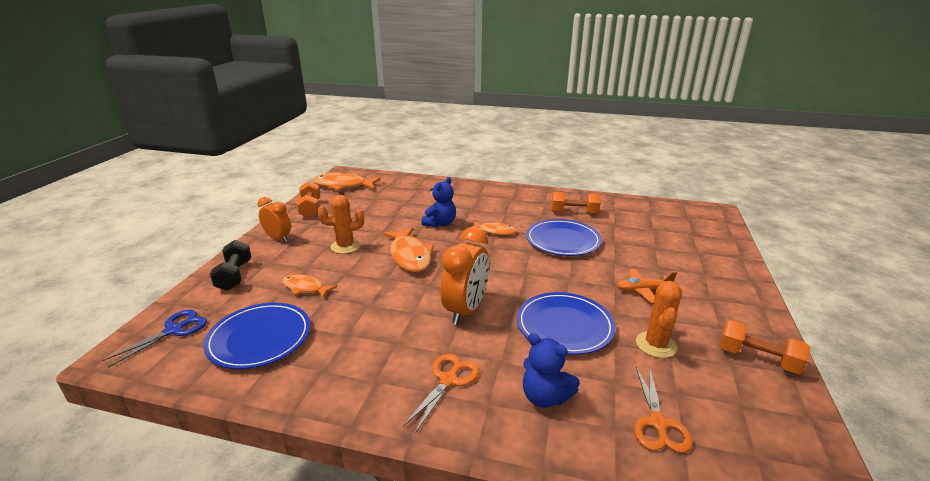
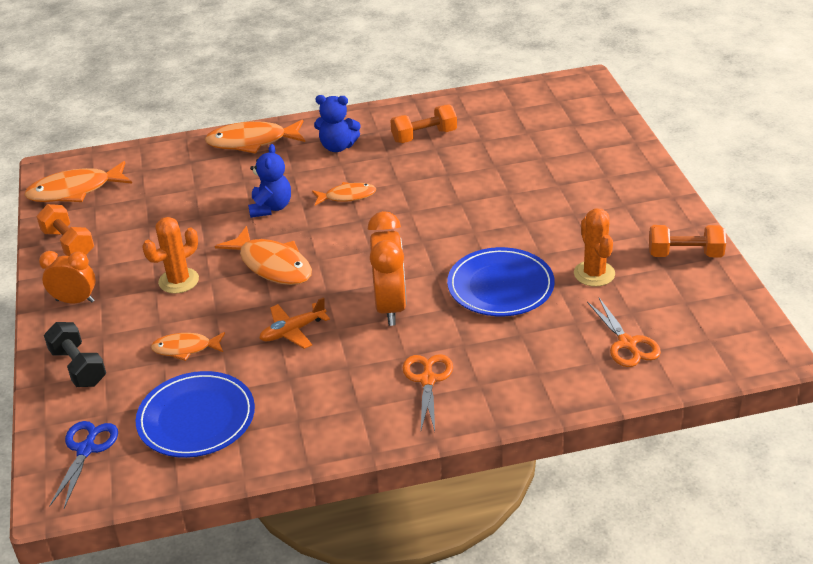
camera: 25 degrees left, 10 degrees up
blue teddy bear [523,333,580,408] -> blue teddy bear moved to [314,95,361,152]
blue plate [526,219,602,256] -> none
orange plane [616,269,677,304] -> orange plane moved to [259,297,330,349]
none -> orange fish [205,119,305,153]

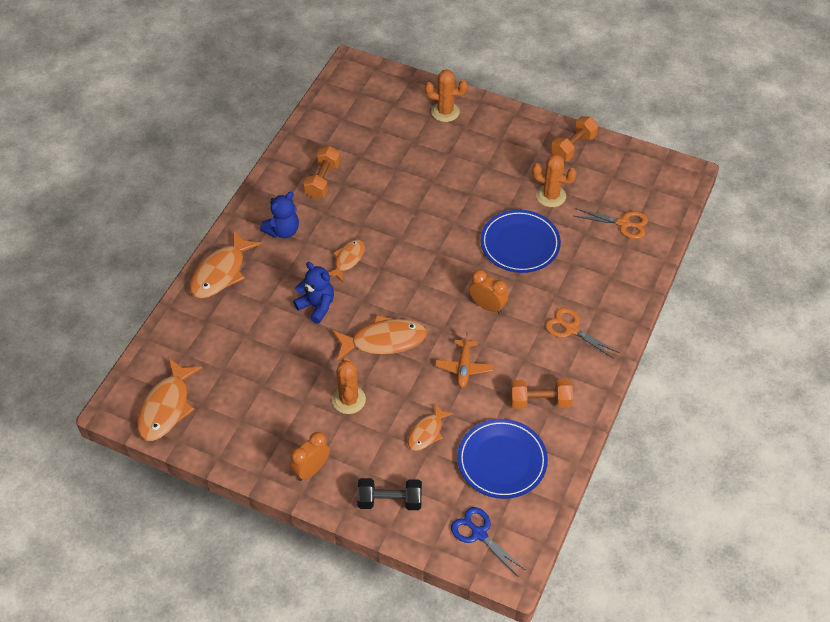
camera: 55 degrees left, 15 degrees up
orange dumbbell [36,204,94,256] -> orange dumbbell moved to [510,379,573,409]
orange clock [368,211,406,326] -> orange clock [469,270,508,314], size x0.64
none -> orange cactus [425,70,468,122]

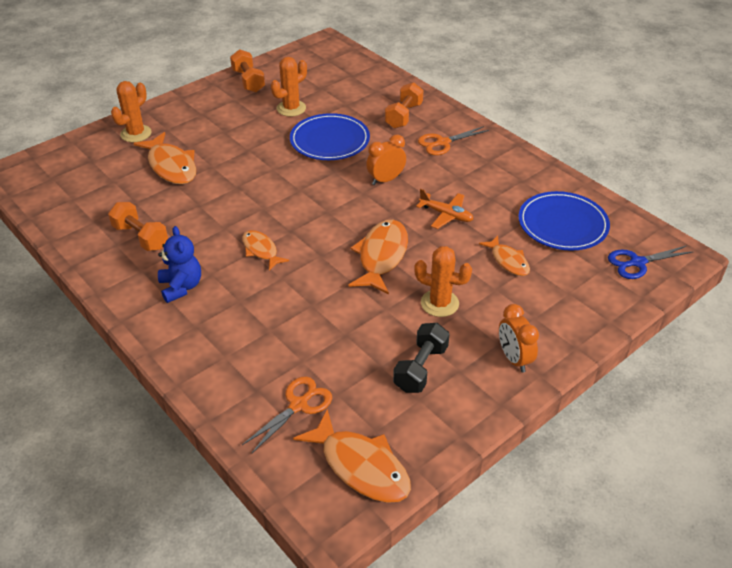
camera: 65 degrees left, 10 degrees down
orange fish [190,230,262,298] -> orange fish moved to [133,132,196,184]
blue teddy bear [293,262,334,324] -> none
black dumbbell [357,478,422,510] -> black dumbbell moved to [393,323,450,393]
orange dumbbell [510,379,573,409] -> orange dumbbell moved to [385,82,424,128]
orange scissors [574,208,648,239] -> orange scissors moved to [242,377,332,453]

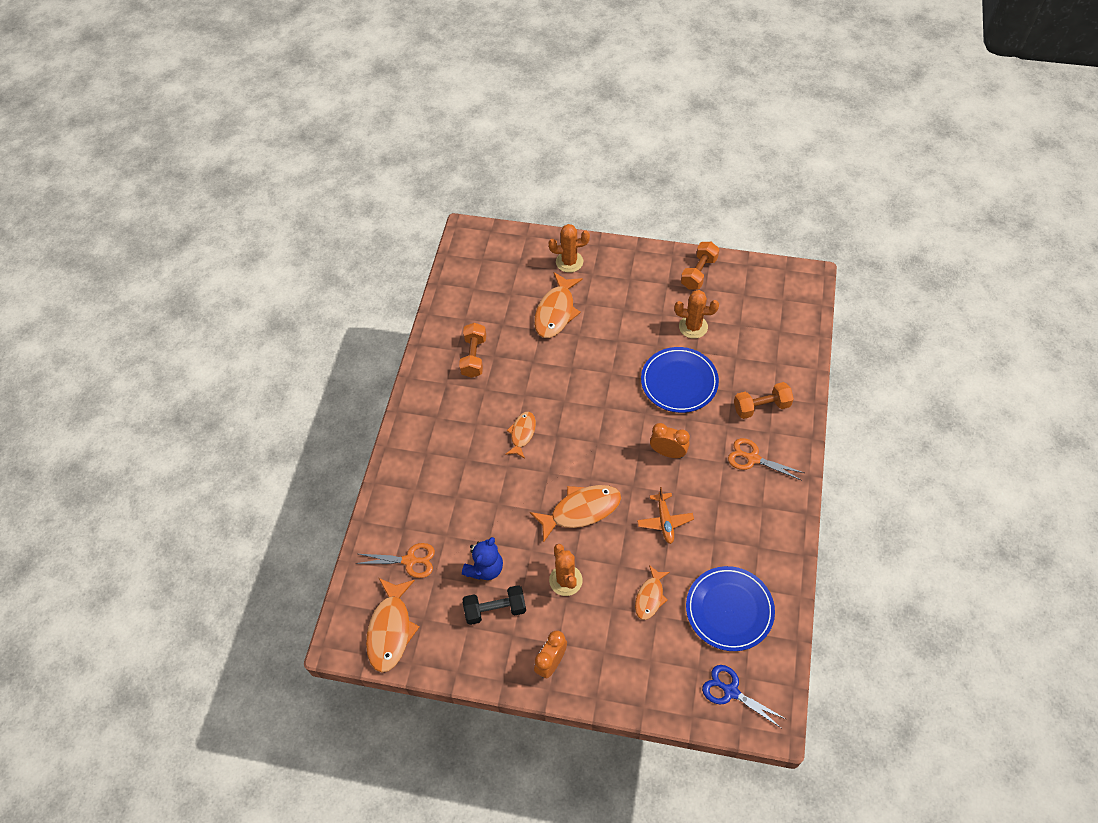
camera: 55 degrees right, 15 degrees up
blue teddy bear [158,226,201,303] -> blue teddy bear moved to [462,537,503,580]

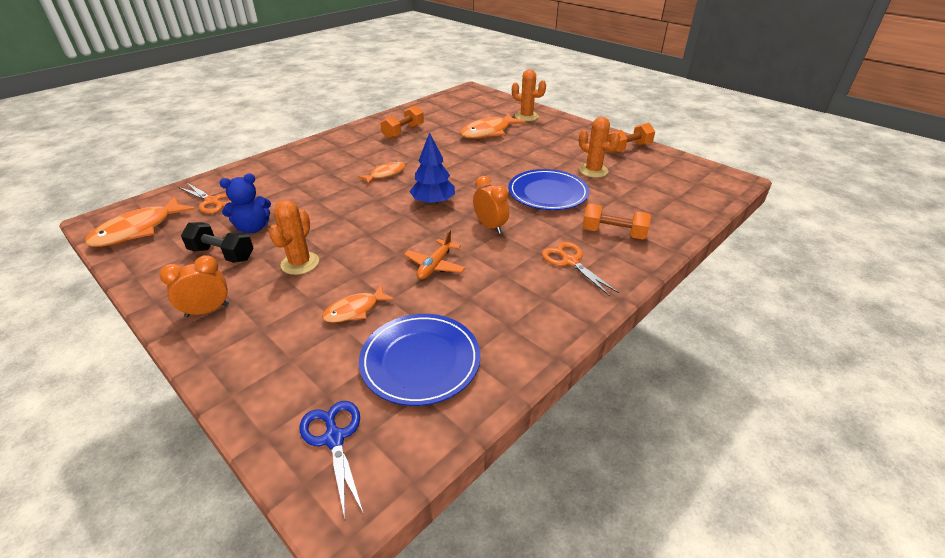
camera: 30 degrees right, 20 degrees down
orange fish [530,485,621,543] -> none
none -> blue tree [409,132,455,205]

